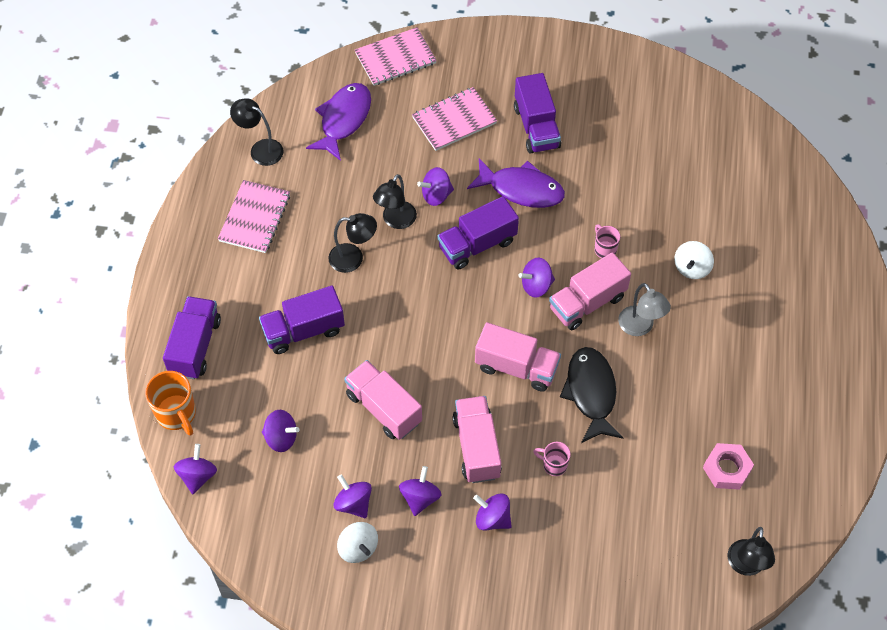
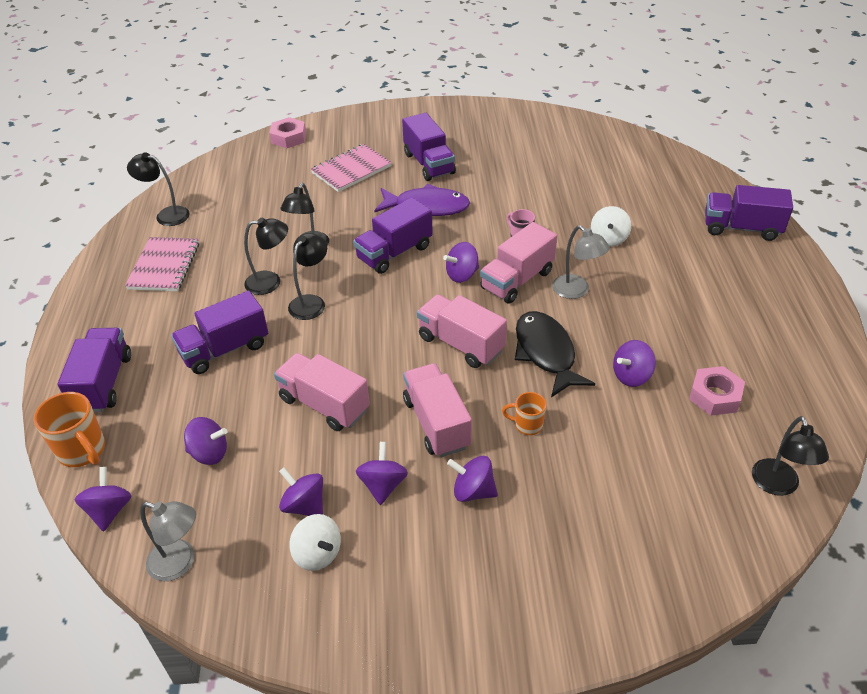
camera: 10 degrees left, 15 degrees down
purple fish [306,83,371,161] -> none
pink notebook [355,27,437,86] -> pink nut [269,117,306,148]
purple spinning top [417,167,454,206] -> purple spinning top moved to [613,340,656,387]
pink truck [475,322,561,392] -> pink truck turned 150 degrees counterclockwise [417,294,507,368]
pink mug [533,442,571,476] -> orange mug [502,392,547,435]
none -> grey lamp [140,501,196,581]
none -> black lamp [288,233,327,320]
none -> purple truck [705,185,793,241]

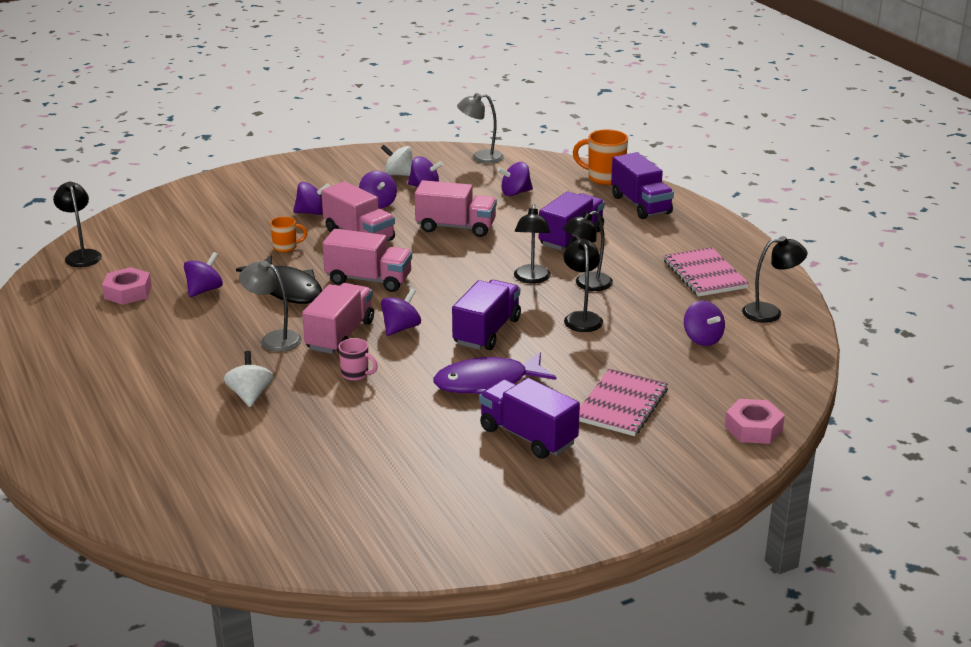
camera: 155 degrees right, 15 degrees down
purple spinning top [74,467,131,532] -> purple spinning top moved to [684,300,725,346]
purple truck [705,185,793,241] -> none

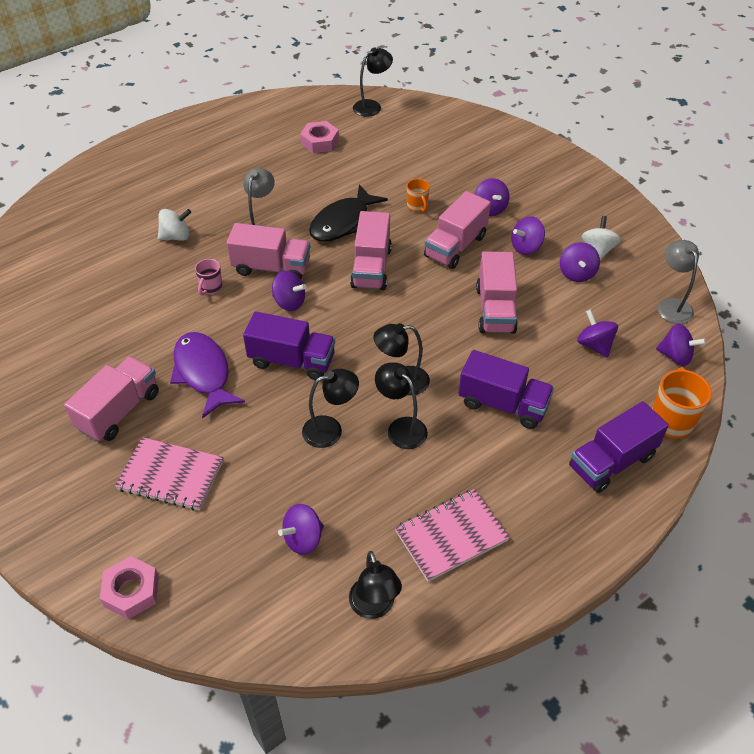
camera: 80 degrees right, 20 degrees up
purple spinning top [184,252,223,297] -> purple spinning top moved to [656,324,707,366]
purple truck [479,378,580,459] -> pink truck [64,356,159,442]

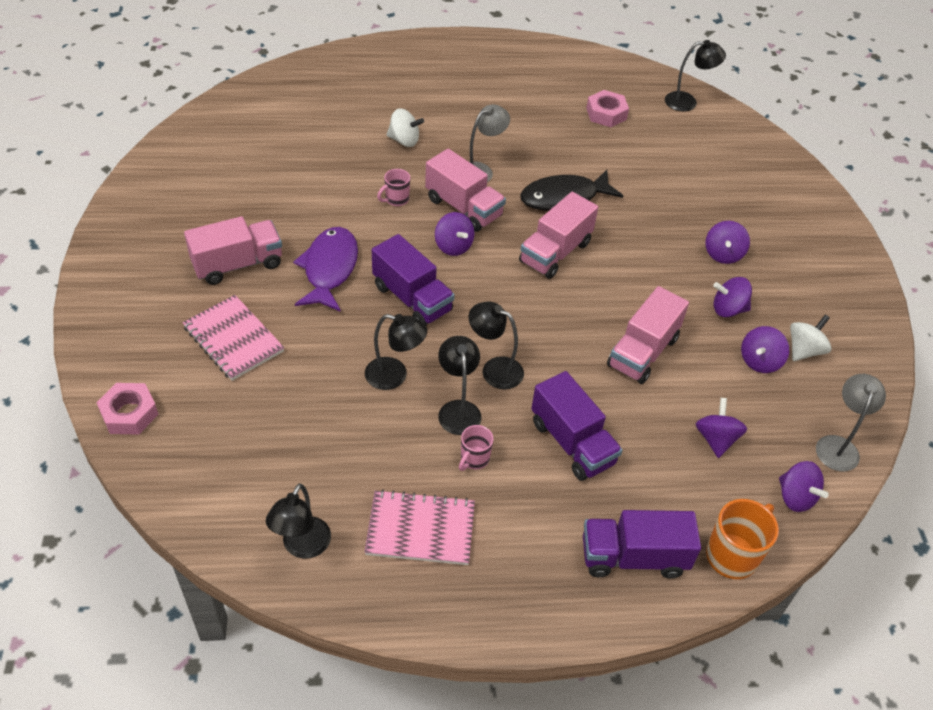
camera: 30 degrees right, 0 degrees up
purple spinning top [278,504,324,555] -> none
orange mug [407,179,430,212] -> none
pink truck [424,191,491,269] -> none
none -> pink mug [459,425,494,471]

